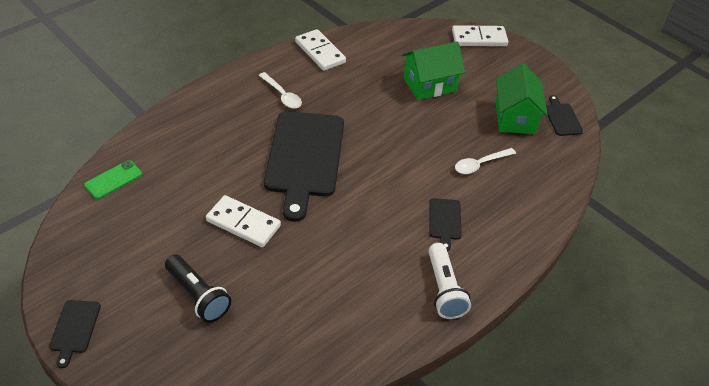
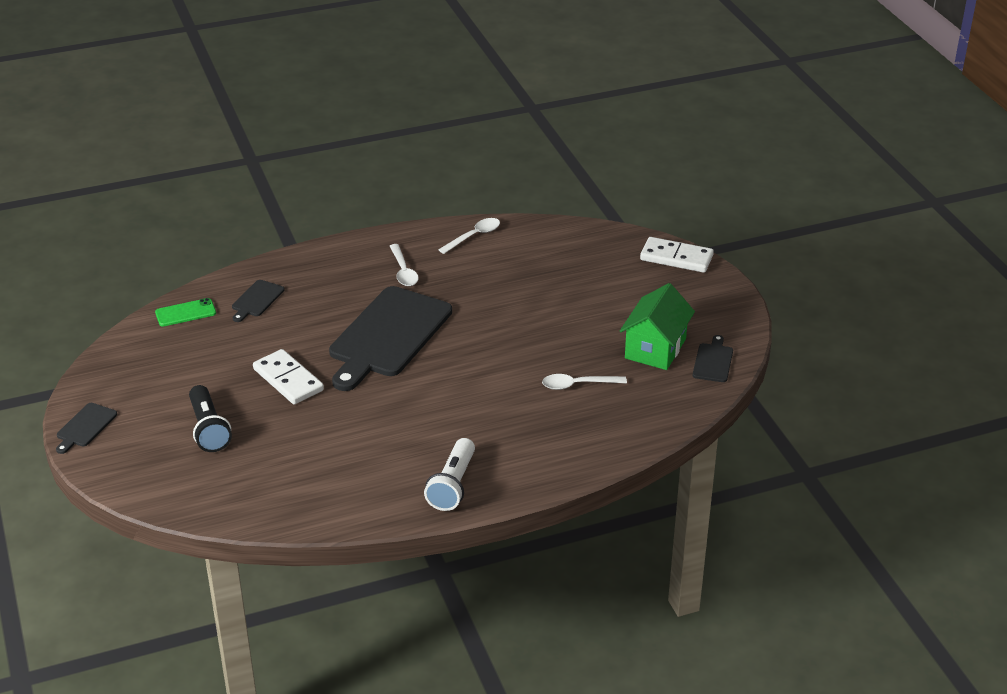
camera: 25 degrees right, 10 degrees down
white domino [295,29,346,71] -> white spoon [438,218,500,254]
green house [402,42,465,100] -> none
black cutting board [429,198,462,251] -> black cutting board moved to [232,280,285,322]

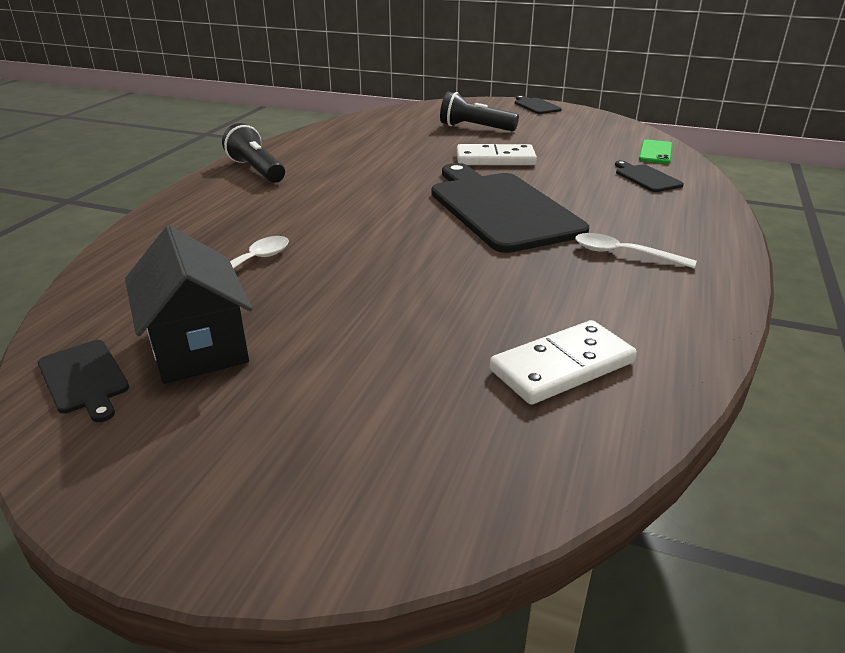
camera: 130 degrees right, 5 degrees down
white flashlight [424,438,475,511] -> black flashlight [222,123,285,183]
white spoon [438,218,500,254] -> none
green house [620,283,695,370] -> black house [125,226,252,384]
white domino [640,237,714,273] -> white domino moved to [490,320,637,405]

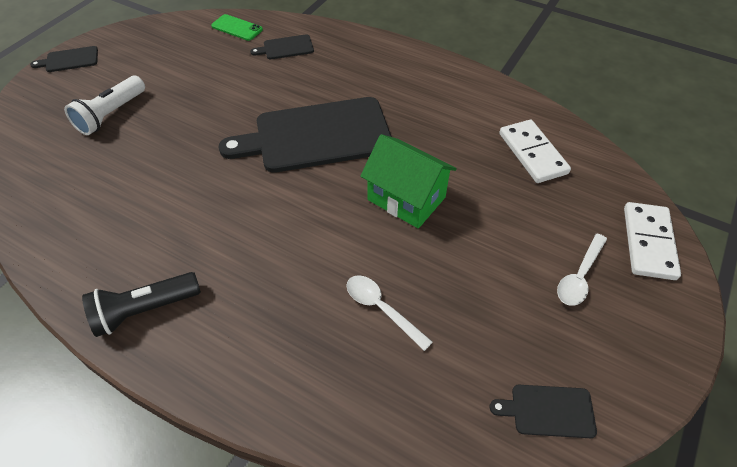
camera: 80 degrees left, 20 degrees up
black cutting board [38,340,129,422] -> black cutting board turned 150 degrees counterclockwise [489,385,597,438]
black house [125,226,252,384] -> none
black flashlight [440,92,519,131] -> white flashlight [64,76,145,135]
white domino [457,144,537,165] -> white domino moved to [624,202,681,280]
white spoon [575,233,697,268] -> white spoon moved to [557,233,607,306]
none -> green house [360,134,457,229]

